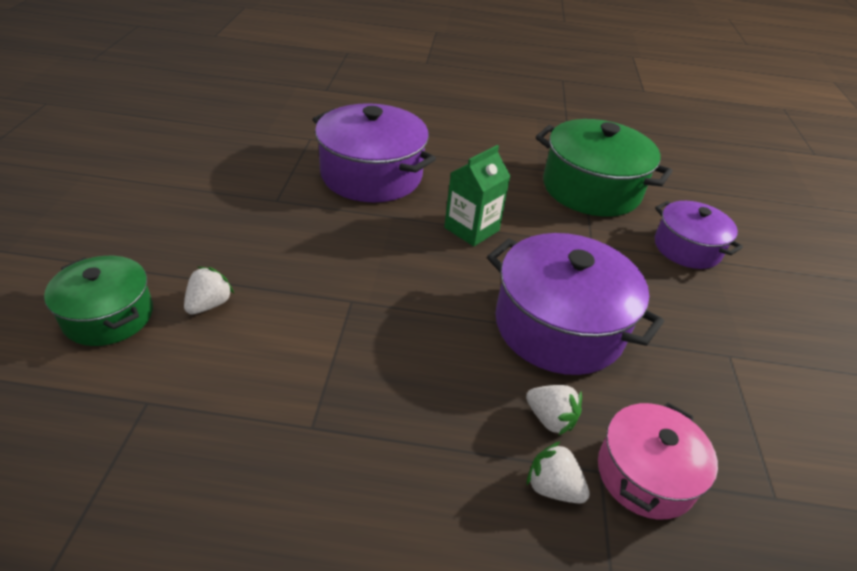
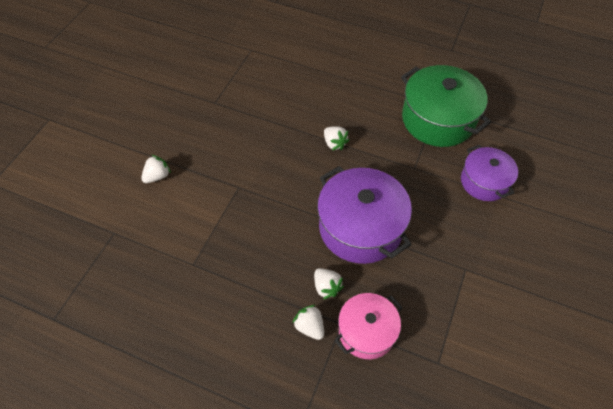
camera: 20 degrees right, 15 degrees up
green pot [44,256,153,346] -> none
purple pot [313,103,436,202] -> none
green carton [444,145,510,246] -> white strawberry [324,126,349,150]

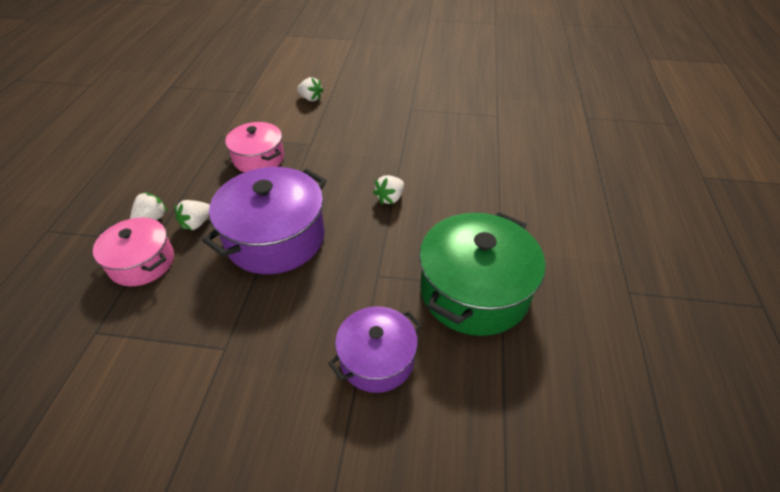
camera: 75 degrees right, 10 degrees down
none -> pink pot [225,122,284,173]

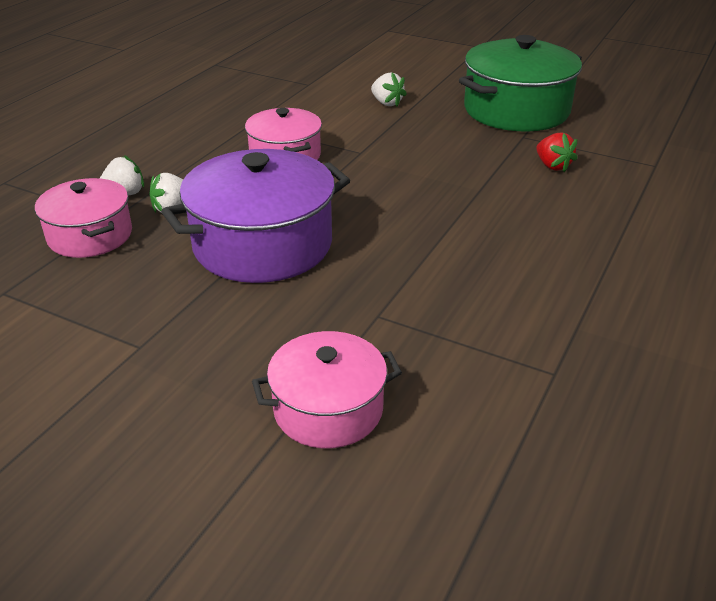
camera: 20 degrees right, 10 degrees down
purple pot [328,306,422,393] -> pink pot [252,331,402,448]
white strawberry [373,175,404,204] -> none
green pot [419,212,546,336] -> green pot moved to [459,35,582,132]
none -> red strawberry [536,133,578,172]

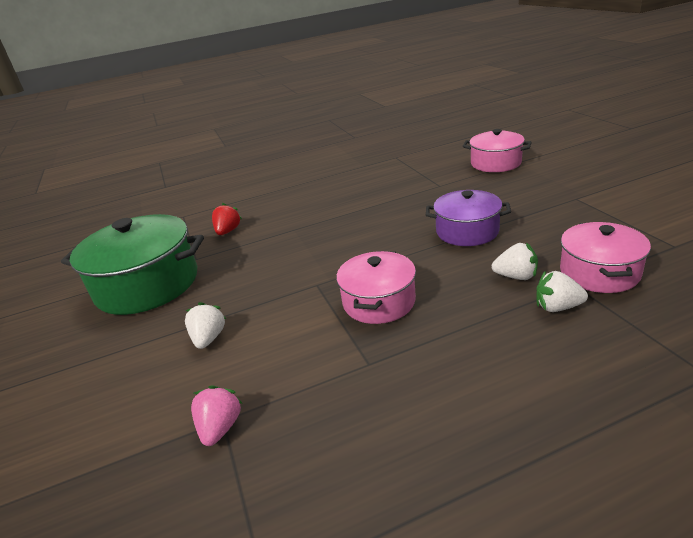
camera: 135 degrees left, 5 degrees down
purple pot [161,149,350,283] -> purple pot [426,190,511,246], size x0.61
none -> pink strawberry [191,385,243,446]

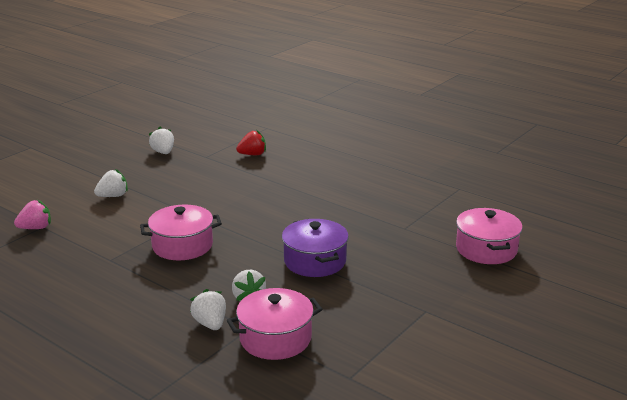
camera: 55 degrees right, 5 degrees down
green pot [61,214,204,315] -> white strawberry [149,127,174,154]

